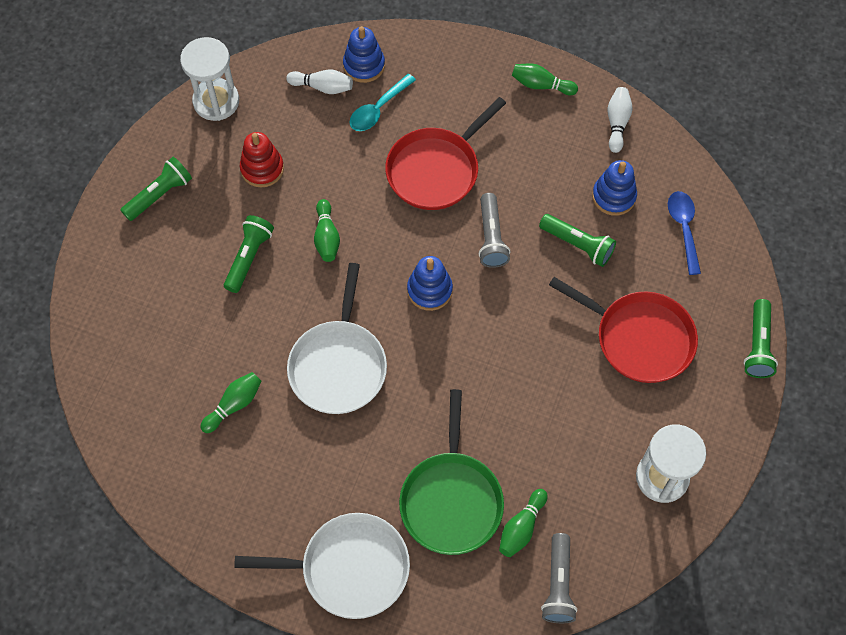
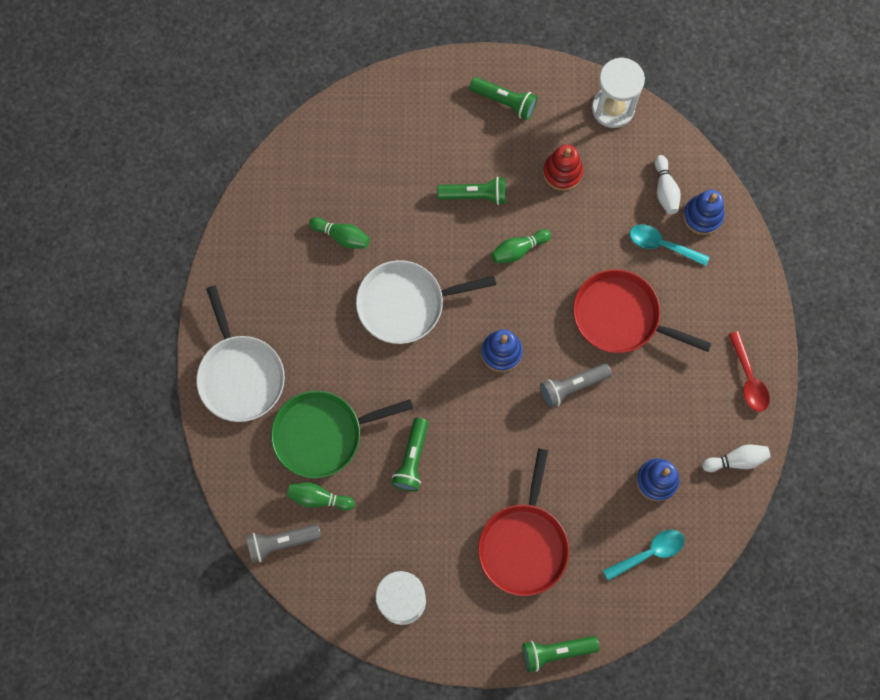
camera: 70 degrees right, 10 degrees up
green bowling pin [512,64,578,95] -> red spoon [728,331,770,412]
green flashlight [539,214,616,267] -> green flashlight moved to [391,418,428,492]
blue spoon [668,191,701,275] -> turquoise spoon [603,530,684,581]

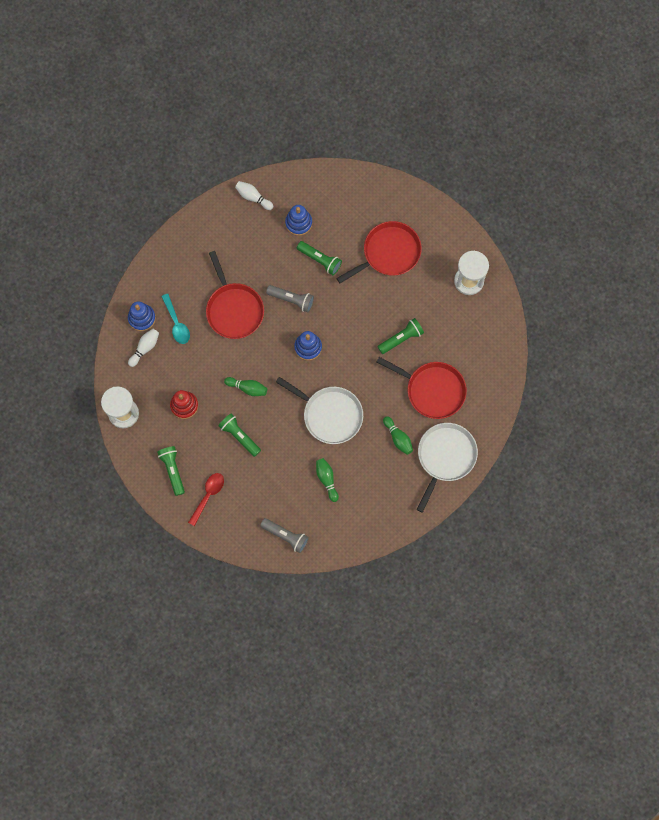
camera: 135 degrees left, 0 degrees up
grey flashlight [246,524,322,563] -> grey flashlight moved to [260,518,309,553]
green pan [271,391,413,478] -> red pan [377,357,467,419]
green bowling pin [287,482,355,510] -> green bowling pin moved to [383,416,413,455]
green flashlight [523,636,599,672] -> green flashlight moved to [297,241,342,275]
turquoise spoon [603,530,684,581] -> none
red spoon [728,331,770,412] -> red spoon moved to [188,473,224,526]

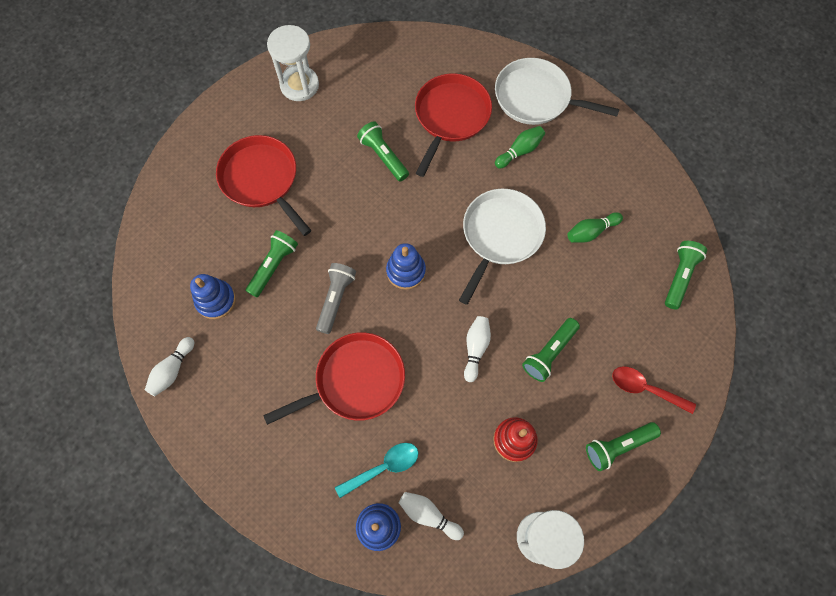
camera: 95 degrees left, 5 degrees down
green bowling pin [224,377,267,396] -> white bowling pin [464,316,491,382]
grey flashlight [260,518,309,553] -> green flashlight [665,241,707,310]

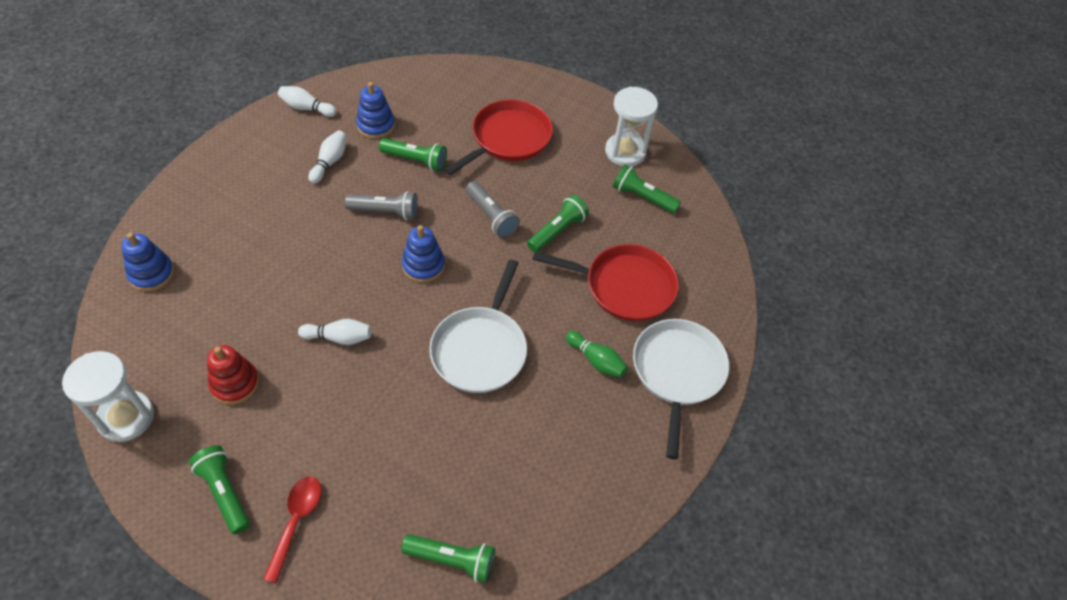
camera: 75 degrees right, 15 degrees down
red pan [263,332,405,425] -> none
turquoise spoon [335,443,418,498] -> none
white bowling pin [399,492,464,540] -> white bowling pin moved to [308,131,347,183]
white pan [459,189,546,305] -> white pan turned 90 degrees clockwise [429,259,527,393]
green flashlight [522,318,580,382] -> green flashlight moved to [613,164,681,213]
green bowling pin [567,212,623,243] -> none
none -> grey flashlight [466,181,520,238]

